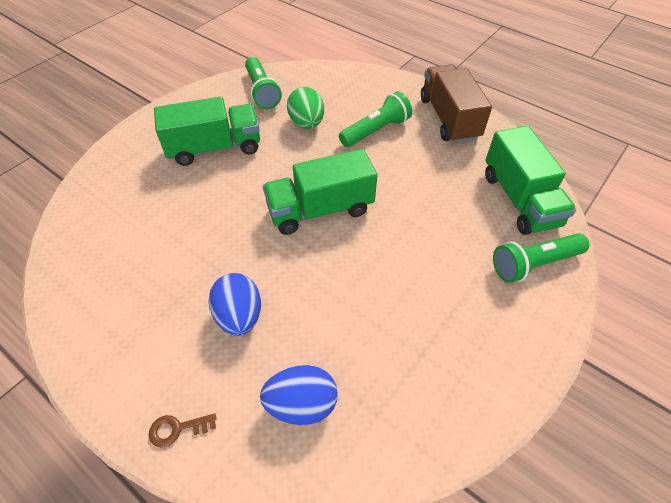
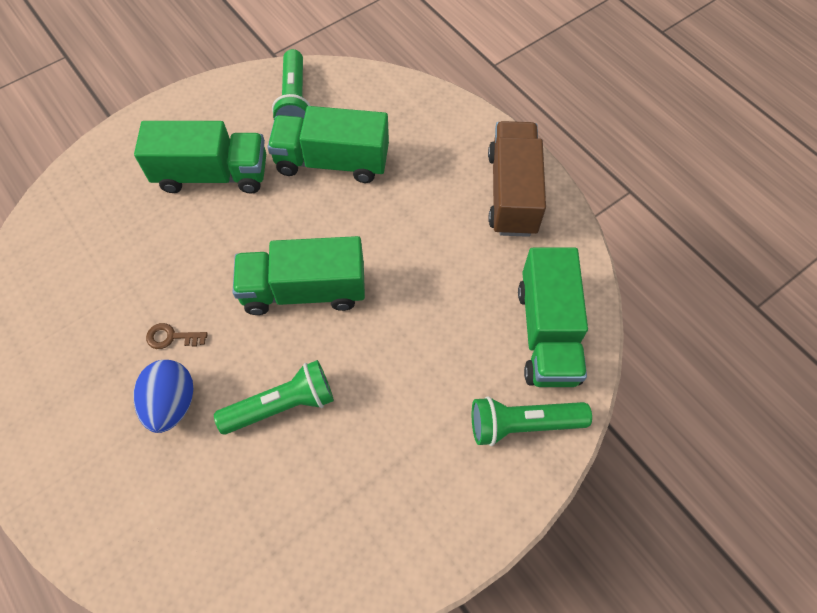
camera: 15 degrees right, 10 degrees up
brown key [149,413,216,447] -> brown key moved to [146,323,208,349]
blue egg [260,365,338,425] -> none
green egg [287,87,324,129] -> green truck [267,106,389,183]
green flashlight [339,91,412,147] -> green flashlight moved to [214,360,334,435]

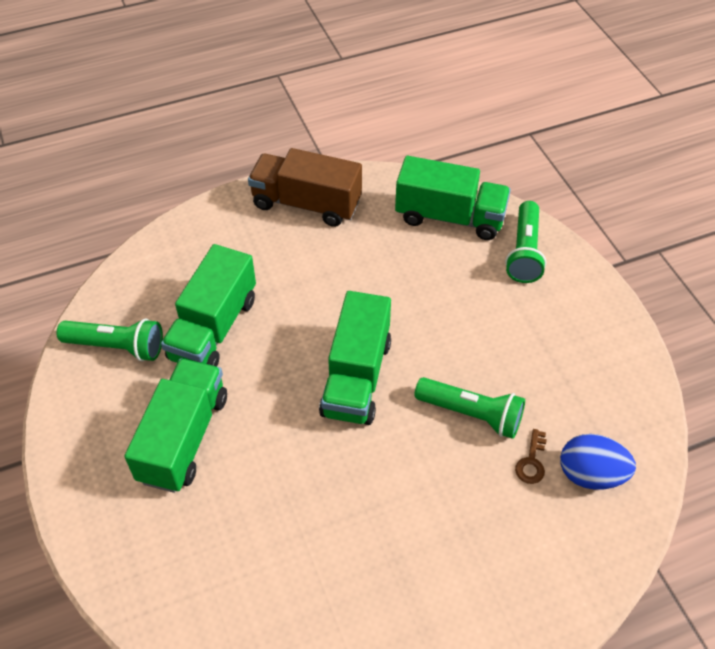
camera: 75 degrees left, 10 degrees down
blue egg [134,360,193,433] -> blue egg moved to [560,434,636,490]
brown key [146,323,208,349] -> brown key moved to [515,429,547,484]
green flashlight [214,360,334,435] -> green flashlight turned 120 degrees clockwise [414,377,525,439]

